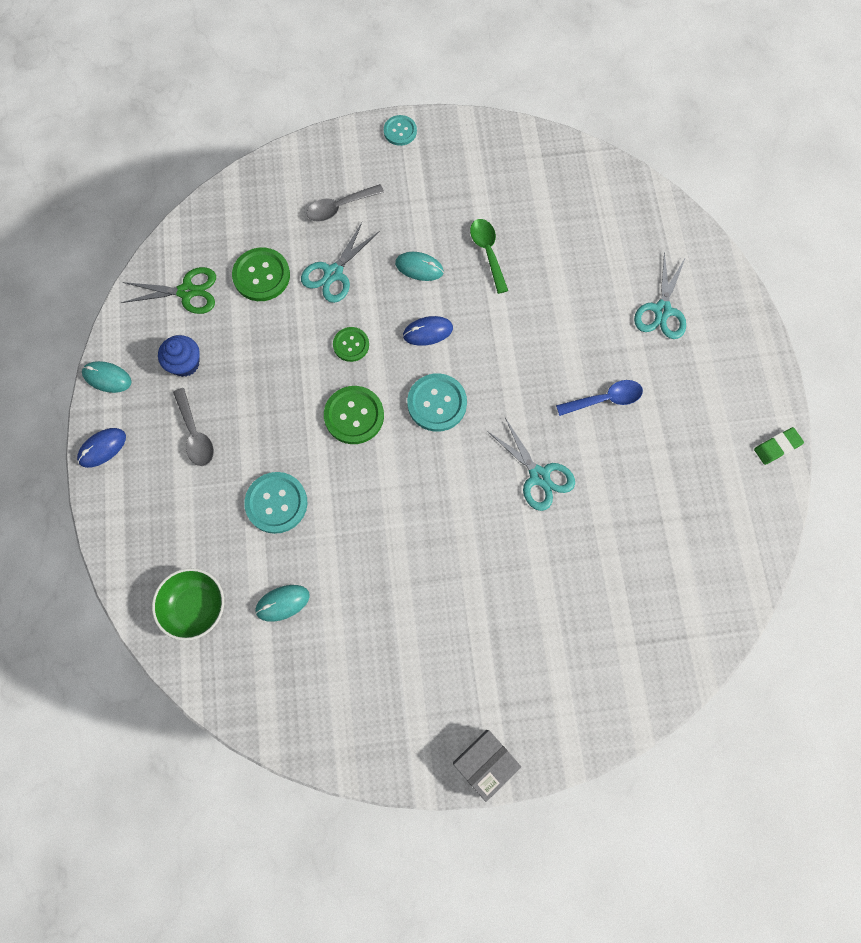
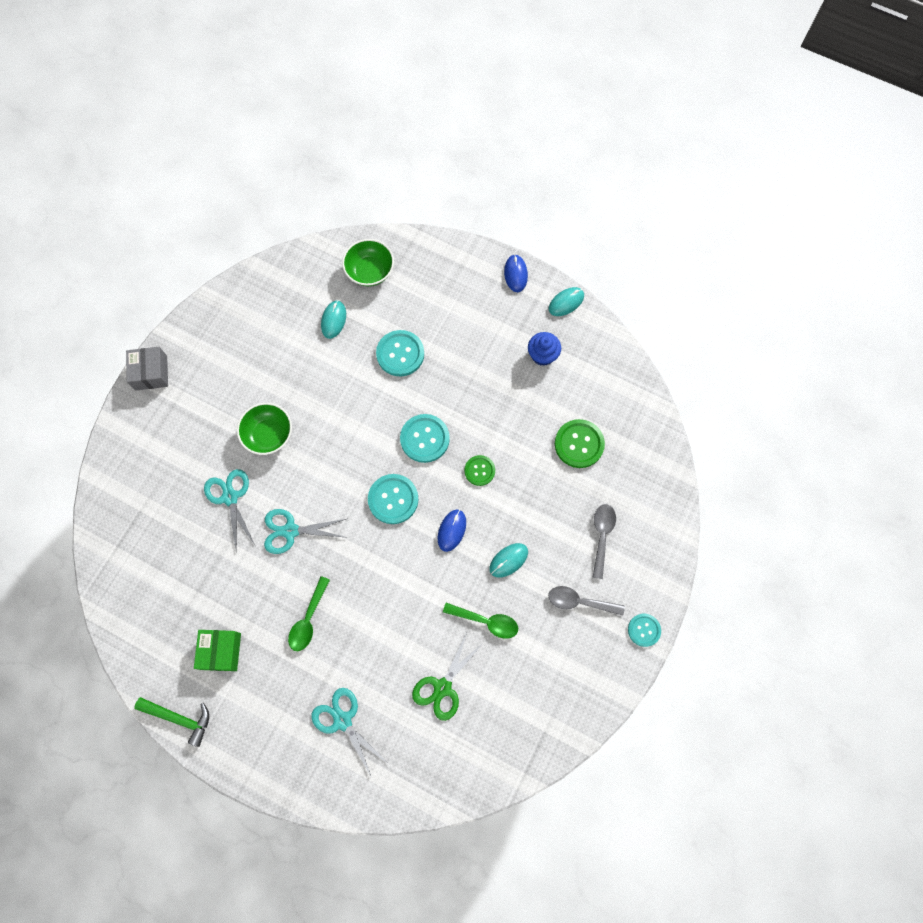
camera: 125 degrees right, 0 degrees up
green scissors [121,267,216,314] -> green scissors moved to [412,632,484,721]
grey spoon [173,388,214,466] -> grey spoon moved to [548,586,625,616]
turquoise scissors [301,222,380,303] -> turquoise scissors moved to [204,469,255,553]
green button [324,386,384,444] -> turquoise button [400,414,450,463]
blue spoon [556,380,643,416] -> green spoon [288,576,330,651]
green eraser [754,427,804,465] -> green hammer [134,697,209,747]
none -> green box [194,630,241,671]
none -> green bowl [237,403,292,455]

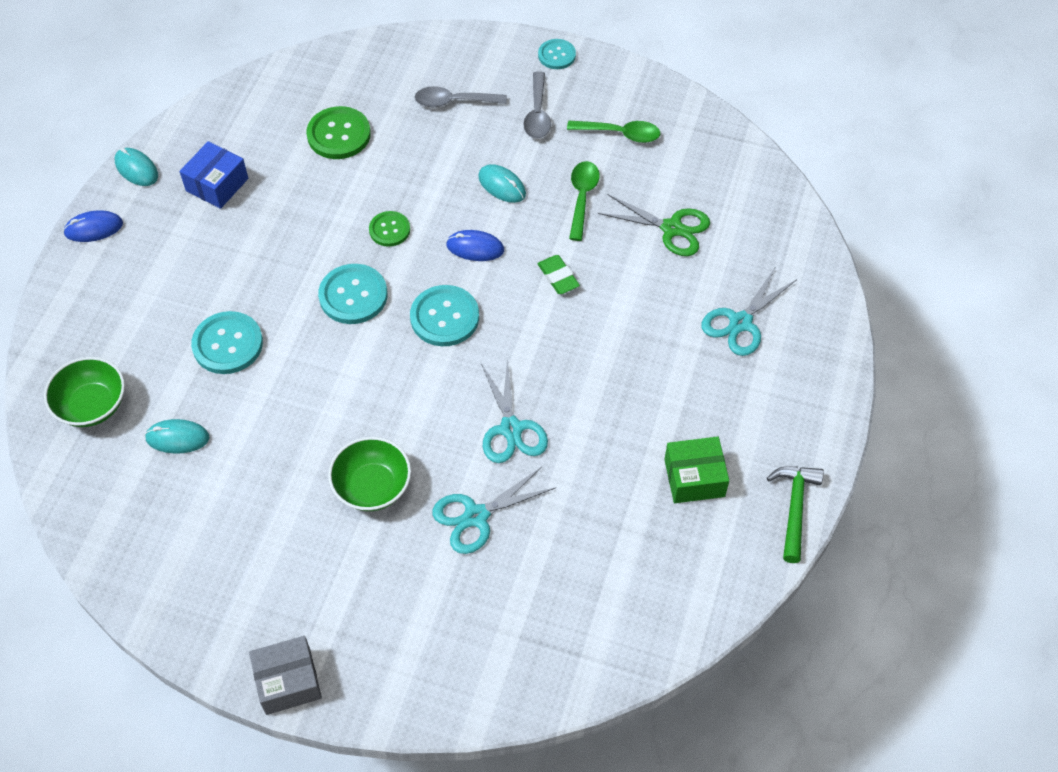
camera: 100 degrees left, 15 degrees down
green spoon [288,576,330,651] -> green spoon moved to [567,121,660,143]
blue cupcake [528,332,561,366] -> blue box [180,141,248,209]
none -> green eraser [537,255,580,294]

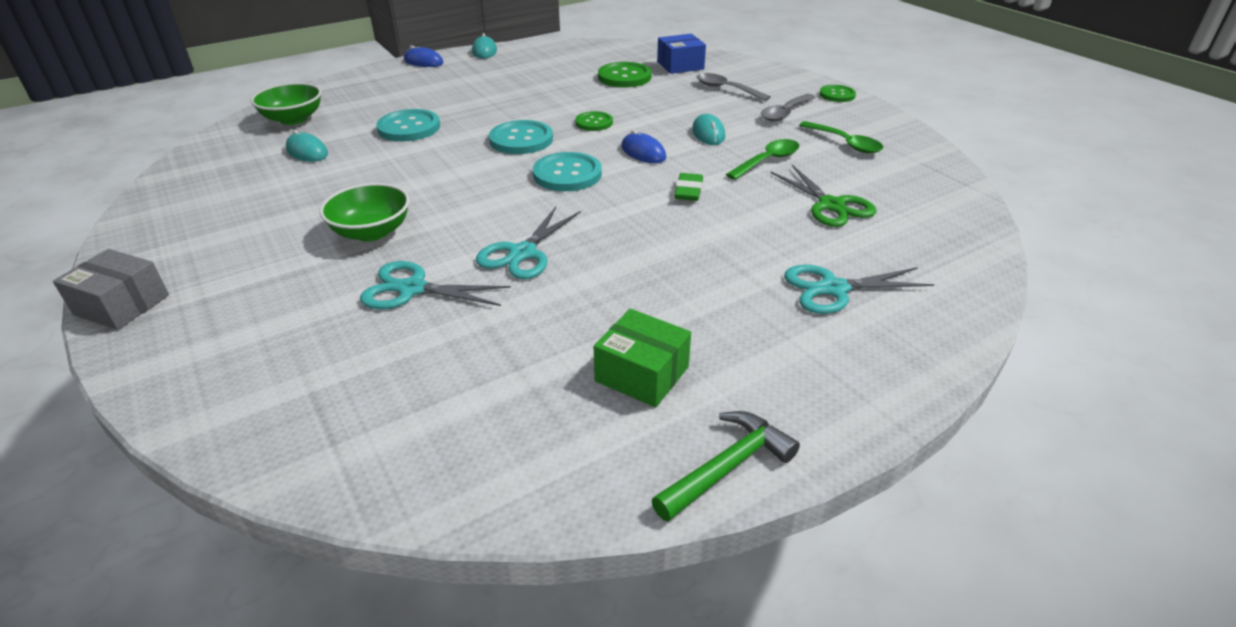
camera: 40 degrees right, 20 degrees down
blue box [180,141,248,209] -> blue box moved to [657,34,706,74]
turquoise button [538,39,576,69] -> green button [820,85,856,102]

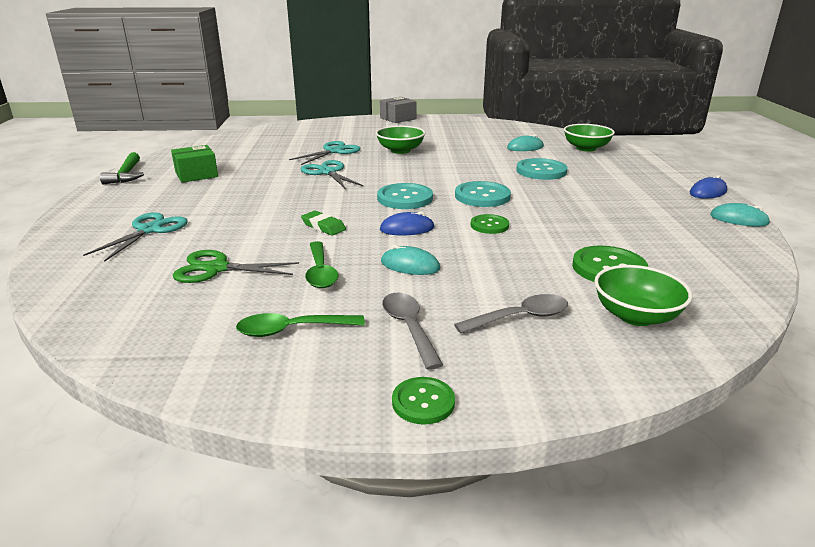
camera: 120 degrees right, 10 degrees down
blue box [657,34,706,74] -> green bowl [594,265,692,326]

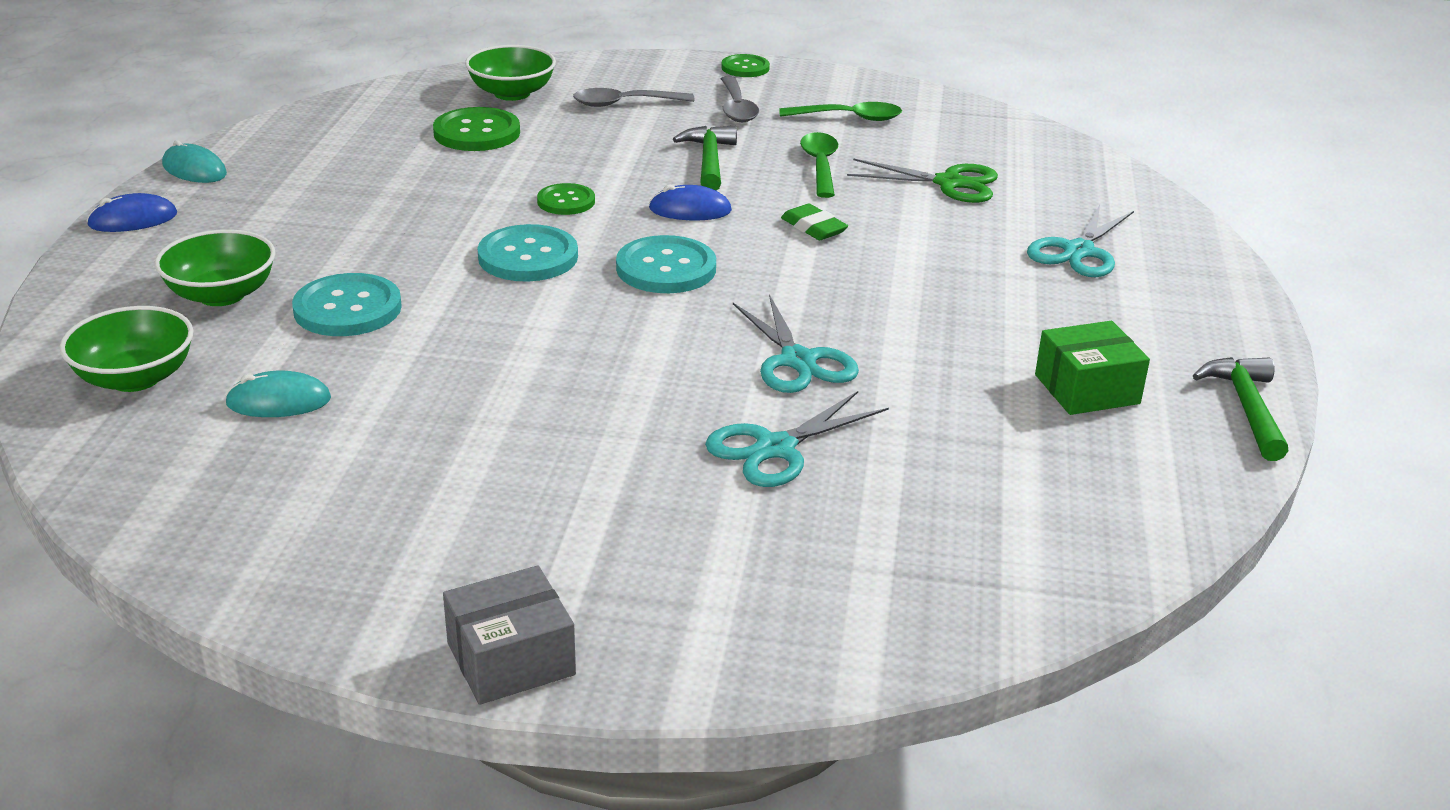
camera: 170 degrees left, 5 degrees up
green bowl [376,126,426,154] -> green bowl moved to [155,229,276,306]
turquoise mouse [381,245,440,275] -> green hammer [673,126,737,190]

